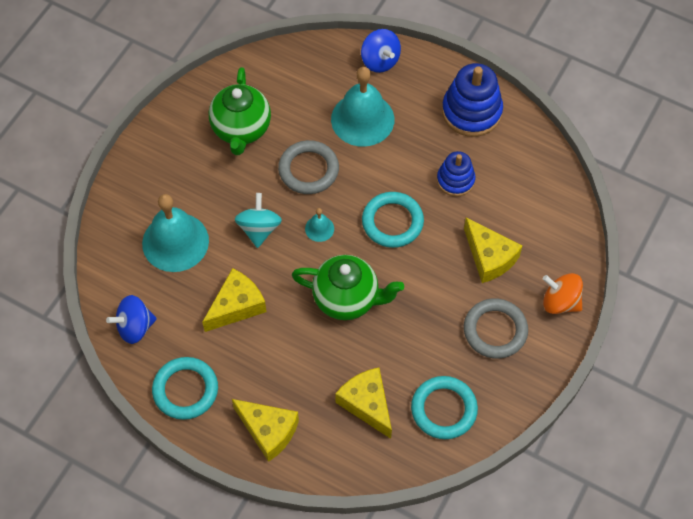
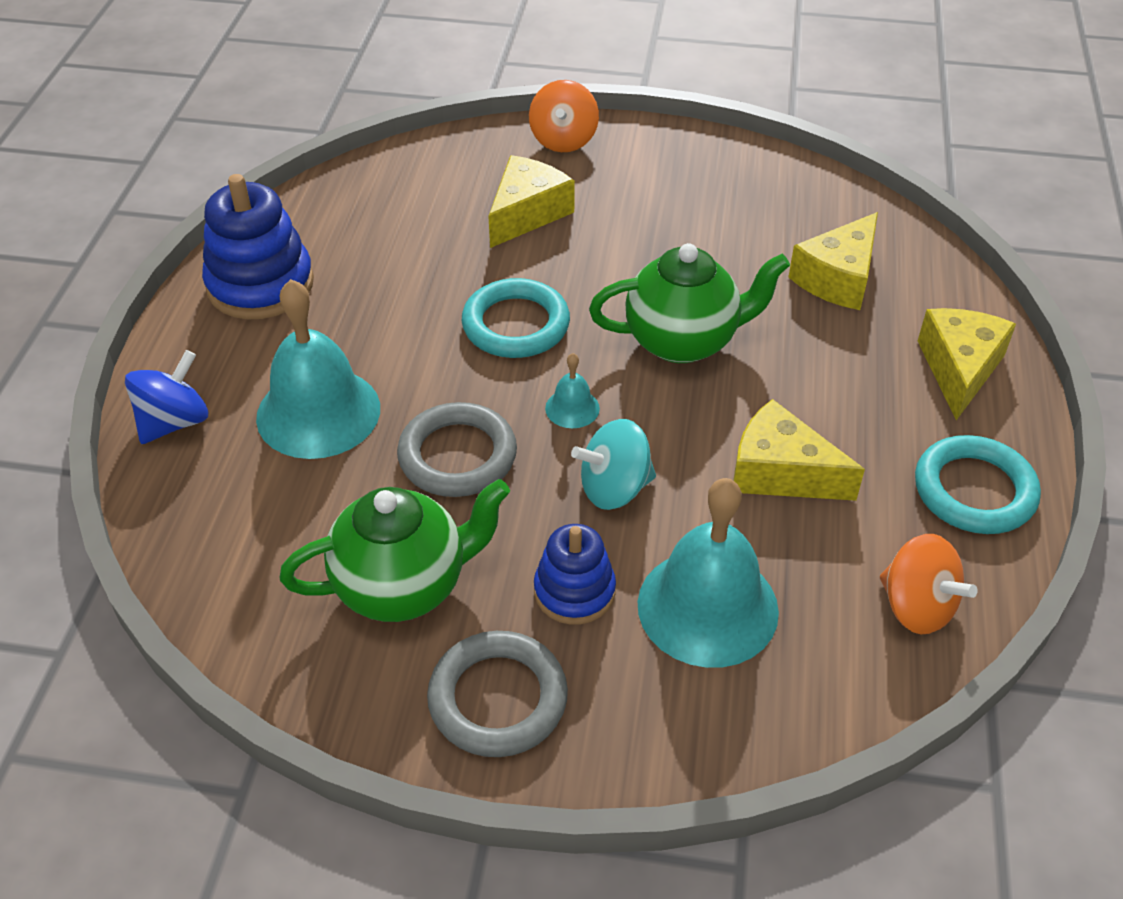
camera: 110 degrees left, 15 degrees down
blue spinning top [106,295,157,344] -> orange spinning top [880,534,978,634]
green teapot [292,255,404,320] -> green teapot turned 90 degrees clockwise [589,243,790,363]
turquoise ring [411,376,478,439] -> none
blue stacking toy [437,151,475,197] -> blue stacking toy moved to [534,524,616,625]
grey ring [464,298,528,359] -> grey ring moved to [427,631,568,757]

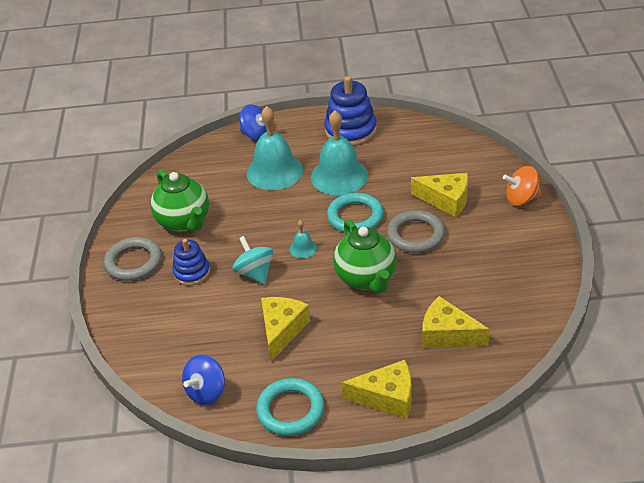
camera: 80 degrees right, 5 degrees down
grey ring [397,402,517,497] -> grey ring moved to [387,210,445,253]
turquoise bell [637,478,779,668] -> turquoise bell moved to [311,110,368,195]
orange spinning top [880,534,978,634] -> blue spinning top [182,355,225,405]

